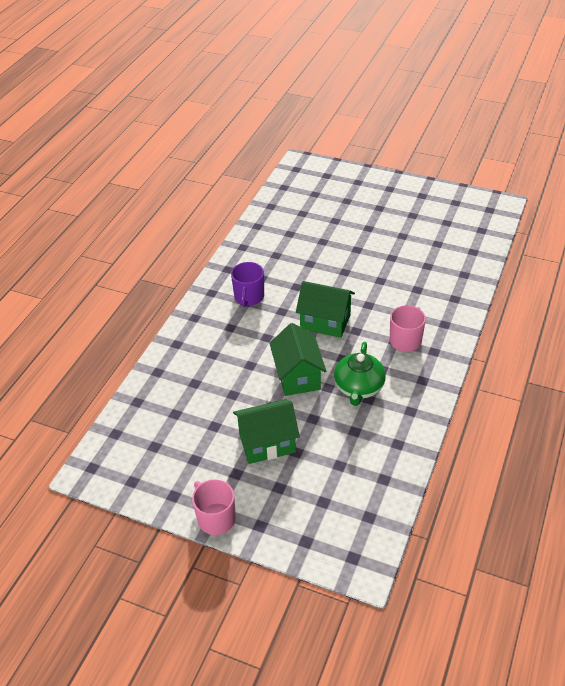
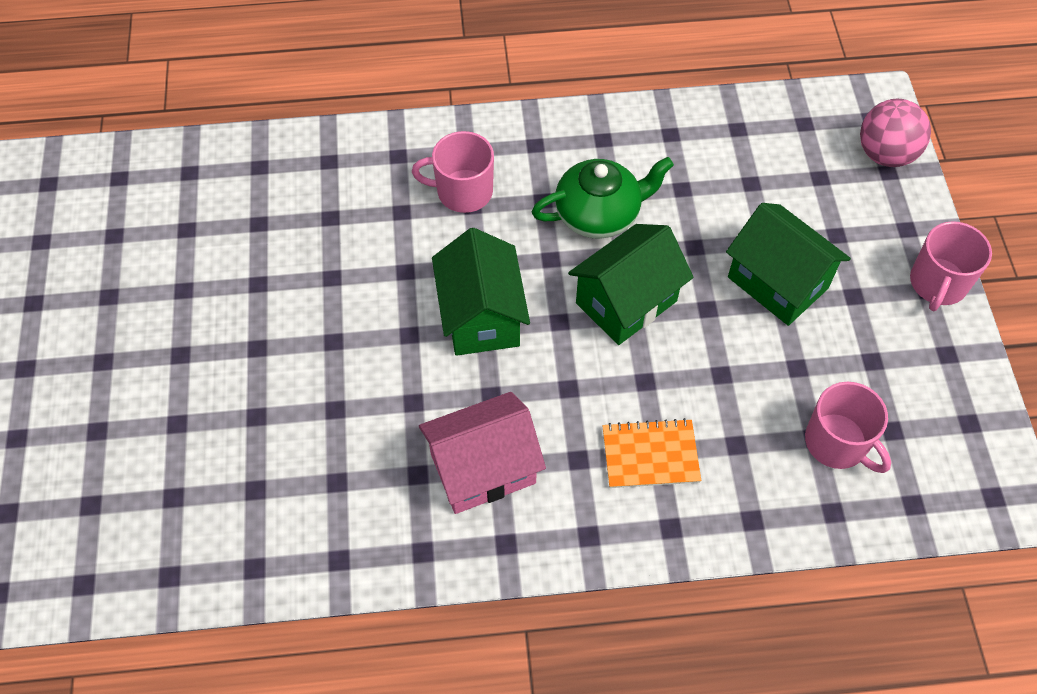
camera: 120 degrees left, 15 degrees up
purple mug [231,262,264,307] -> pink house [419,392,546,514]
none -> orange notebook [602,418,701,488]
none -> pink mug [805,382,891,473]
none -> pink ball [860,99,931,167]

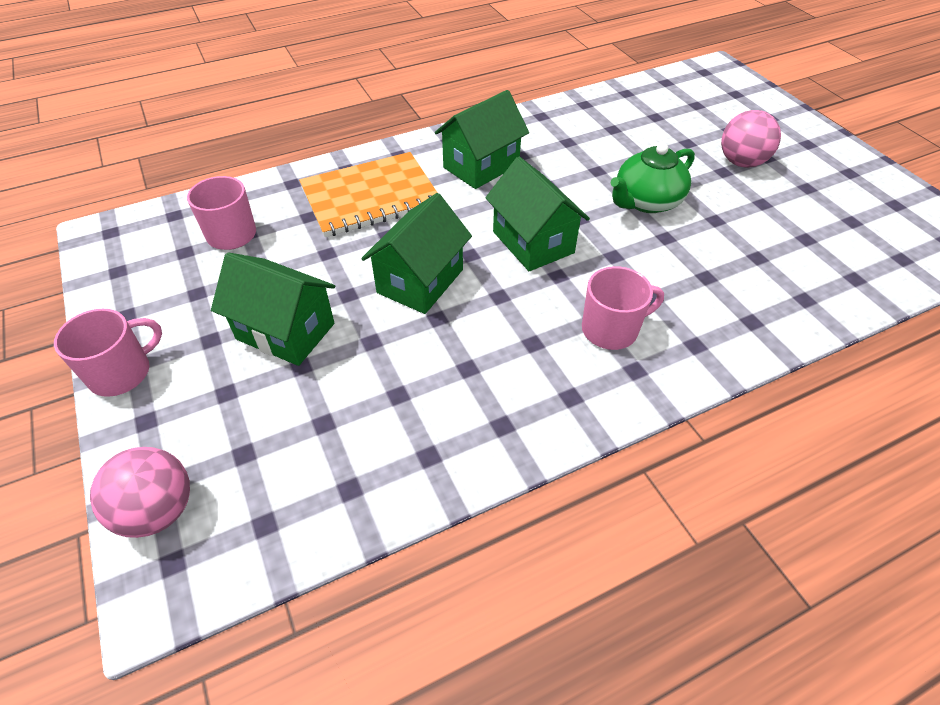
camera: 160 degrees right, 10 degrees down
pink house [419,392,546,514] -> green house [435,90,529,189]
green teapot [532,157,674,239] -> green teapot moved to [610,143,695,213]
orange notebook [602,418,701,488] -> orange notebook [299,152,437,237], size x1.79
pink mug [910,221,992,311] -> pink mug turned 45 degrees clockwise [54,309,162,397]
none -> pink ball [721,110,781,168]

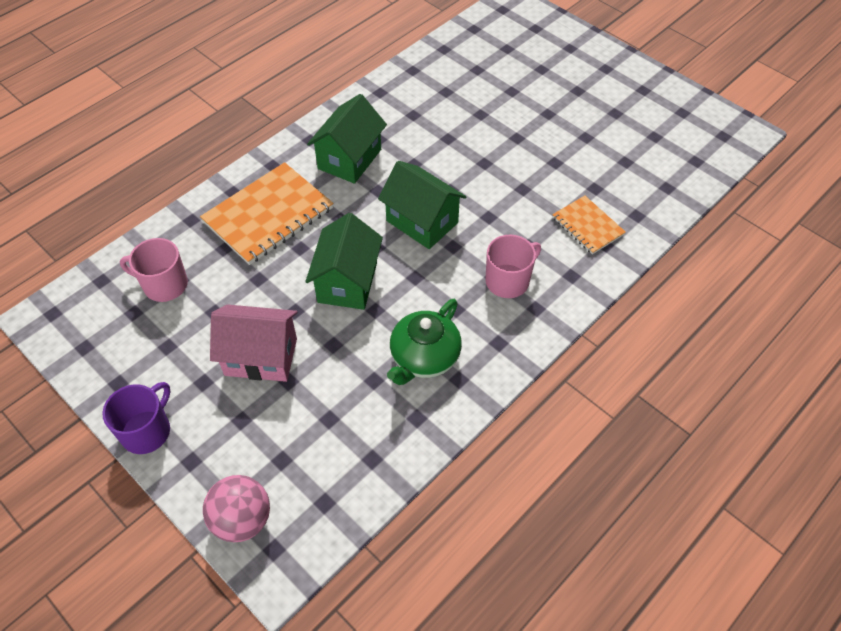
camera: 20 degrees left, 5 degrees up
pink mug [54,309,162,397] -> purple mug [102,382,171,454]
green house [211,252,335,366] -> pink house [210,304,297,382]
green teapot [610,143,695,213] -> green teapot moved to [387,299,462,385]
pink ball [721,110,781,168] -> none
none -> orange notebook [552,196,626,254]

